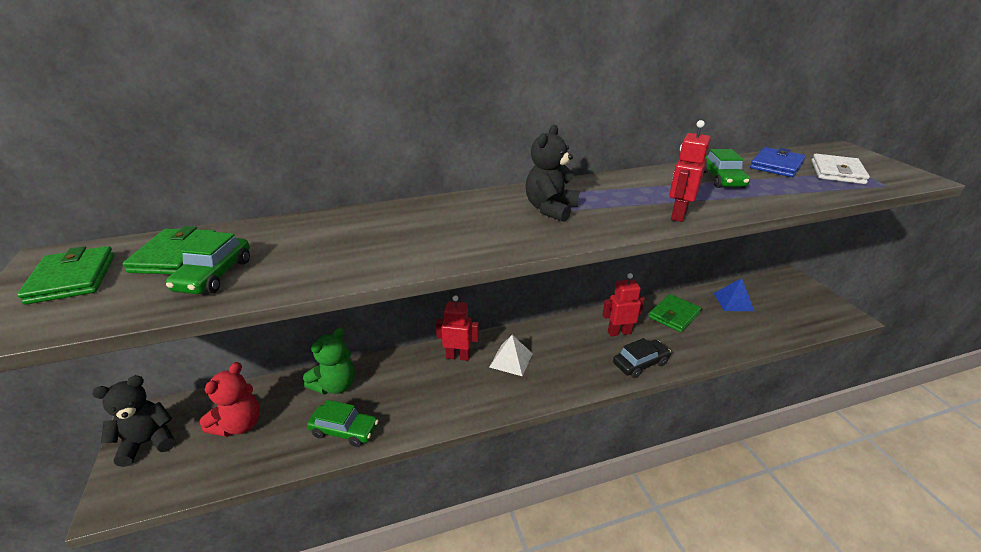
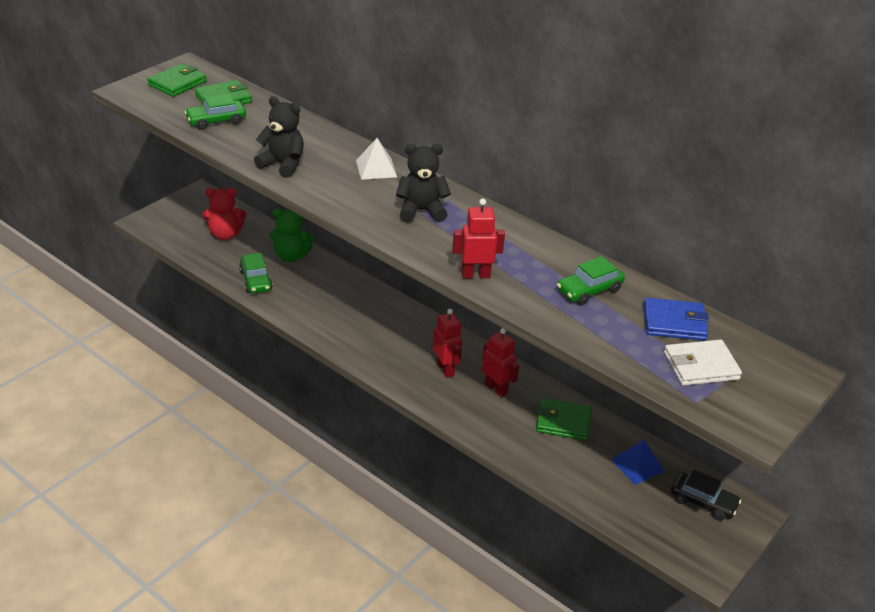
camera: 55 degrees right, 5 degrees up
black teddy bear [92,375,175,467] -> black teddy bear moved to [254,96,304,178]
red robot [436,295,479,361] -> red robot moved to [433,309,462,378]
white pyramid [490,335,533,376] -> white pyramid moved to [356,138,397,180]
black car [613,338,671,378] -> black car moved to [671,469,741,521]

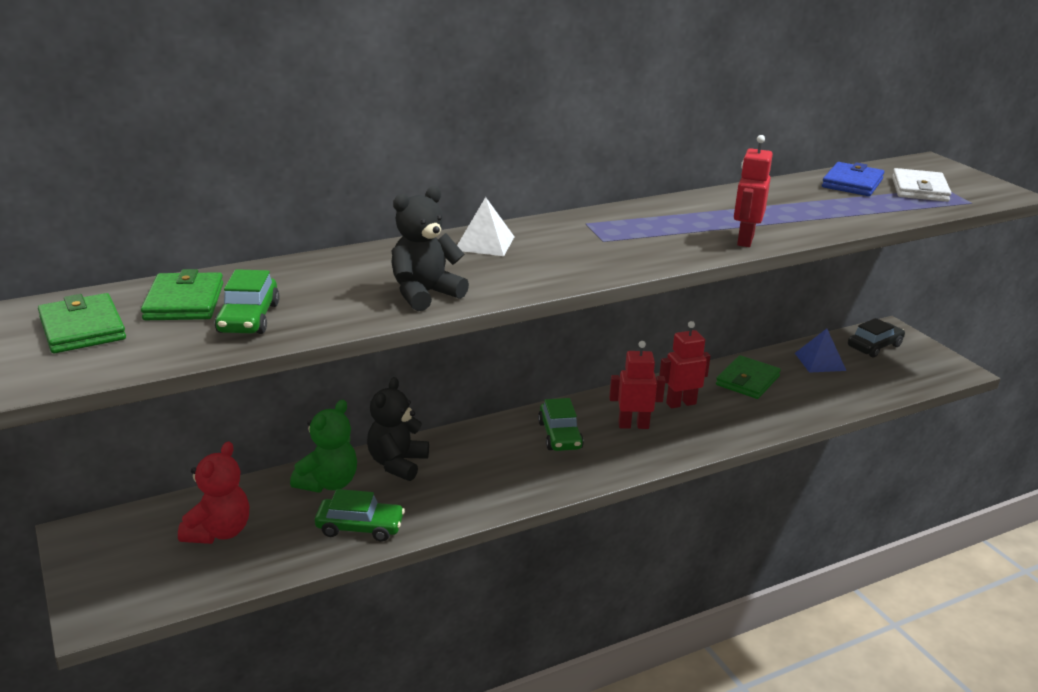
camera: 65 degrees left, 10 degrees down
black teddy bear [396,144,451,223] -> black teddy bear moved to [367,377,429,481]
green car [557,256,625,305] -> green car moved to [538,398,584,451]

